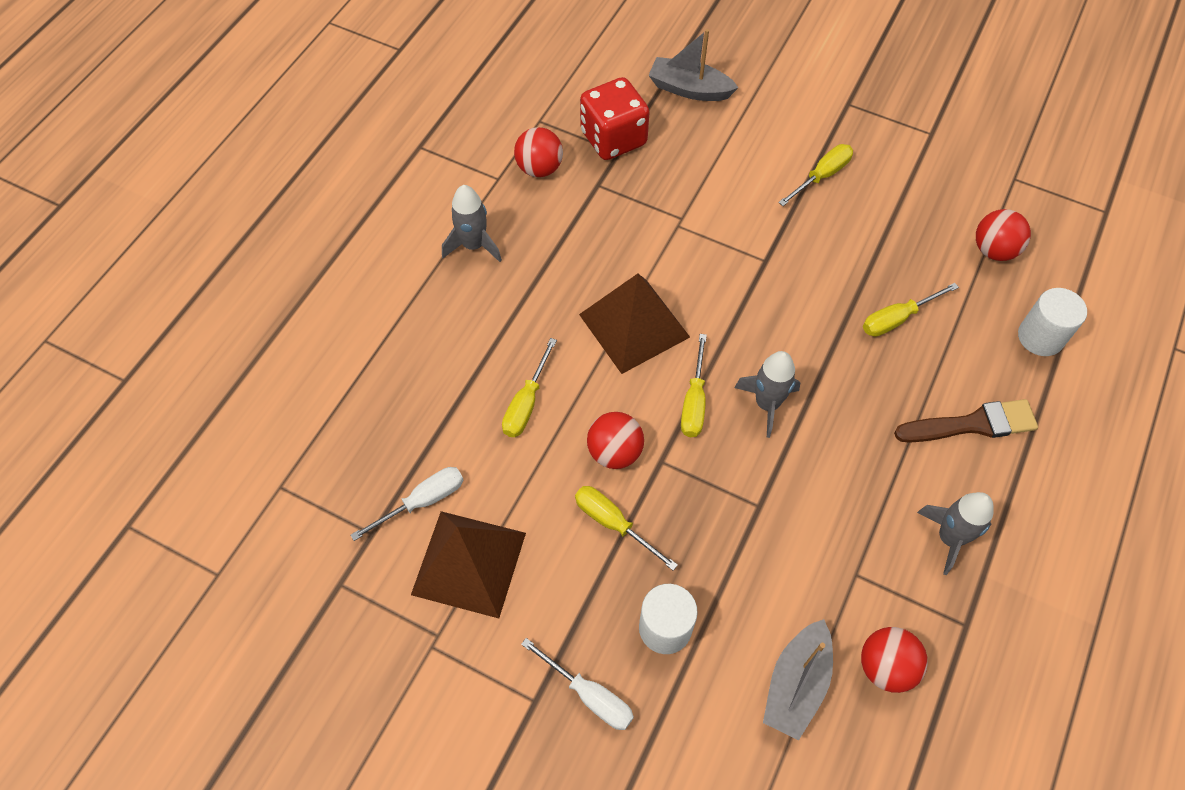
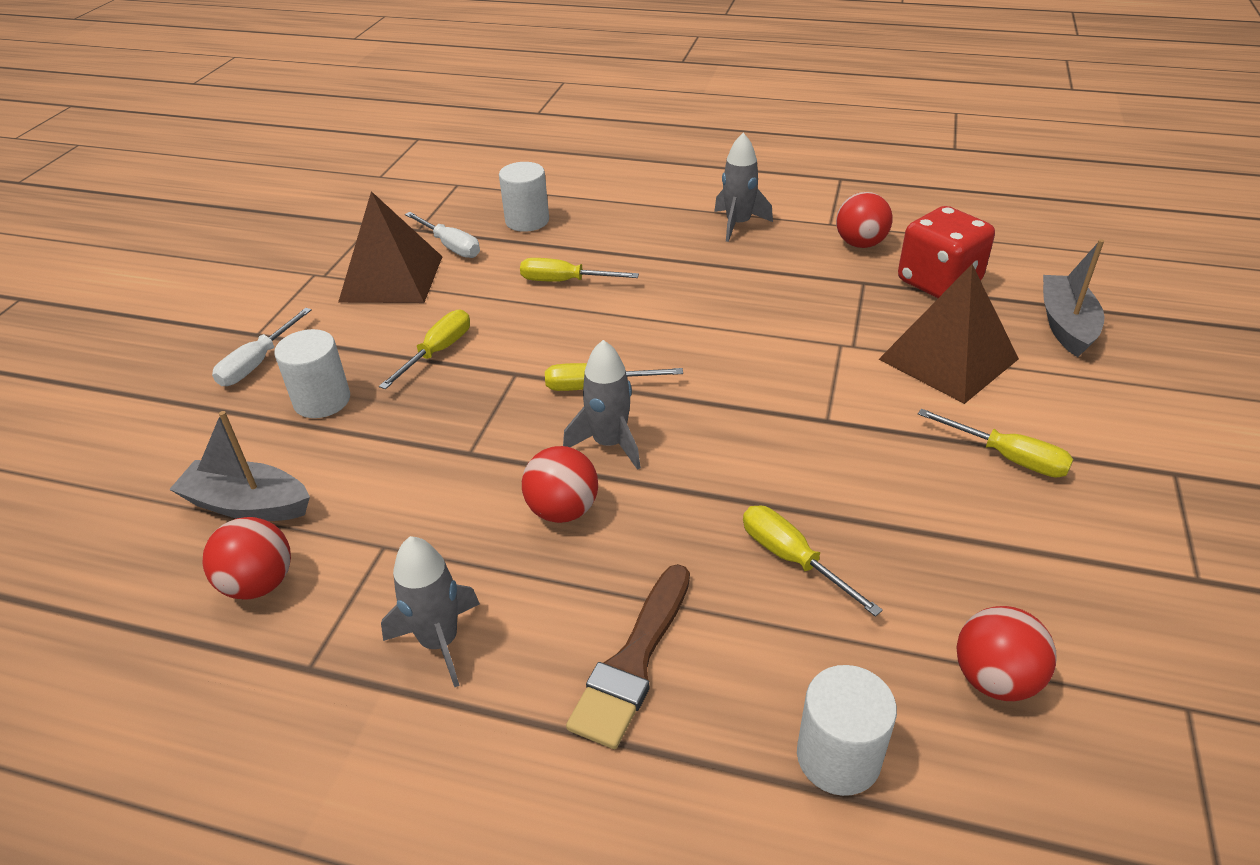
camera: 80 degrees right, 20 degrees down
brown pyramid [579,274,690,374] -> brown pyramid moved to [878,264,1019,404]
red ball [587,412,644,469] -> red ball moved to [522,446,598,523]
brown brush [894,399,1038,443] -> brown brush turned 45 degrees clockwise [566,564,690,749]
none -> white cylinder [499,162,549,232]

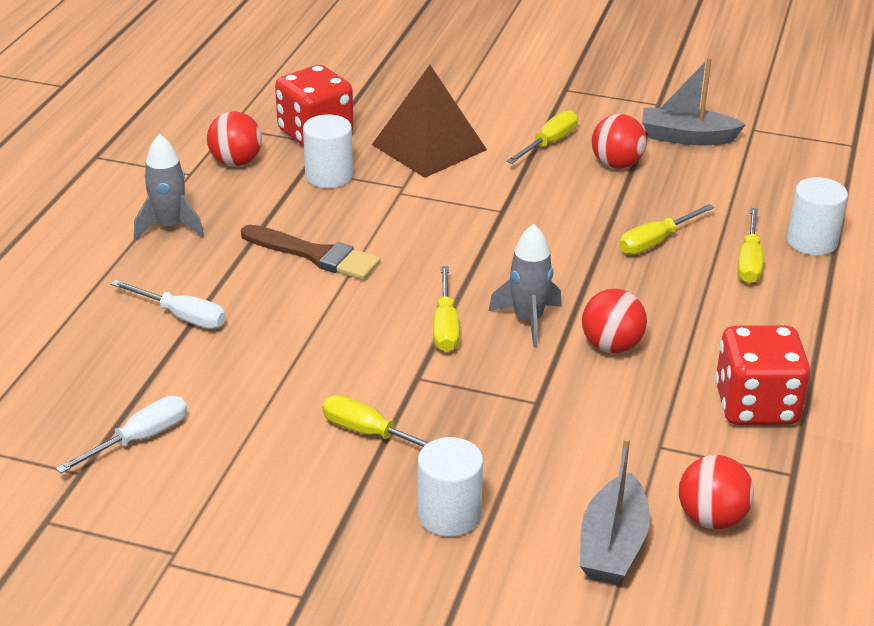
camera: 90 degrees left, 5 degrees down
white screwdriver [212,308,312,386] -> white screwdriver moved to [111,280,226,329]
brown pyramid [338,191,443,303] -> none
grey rocket [381,536,480,687] -> red dice [715,325,810,425]
white cylinder [499,162,549,232] -> white cylinder moved to [303,114,353,188]
yellow screwdriver [520,258,639,282] -> yellow screwdriver moved to [738,208,763,284]
brown brush [566,564,690,749] -> brown brush moved to [241,225,381,280]
red ball [956,606,1057,701] -> red ball moved to [592,114,647,169]
grey boat [1043,239,1104,357] -> grey boat moved to [642,57,746,145]

